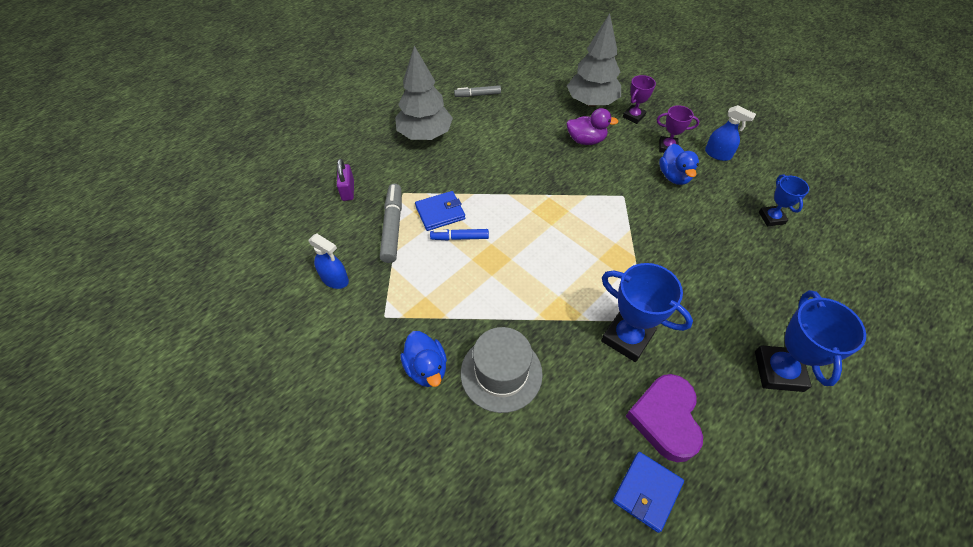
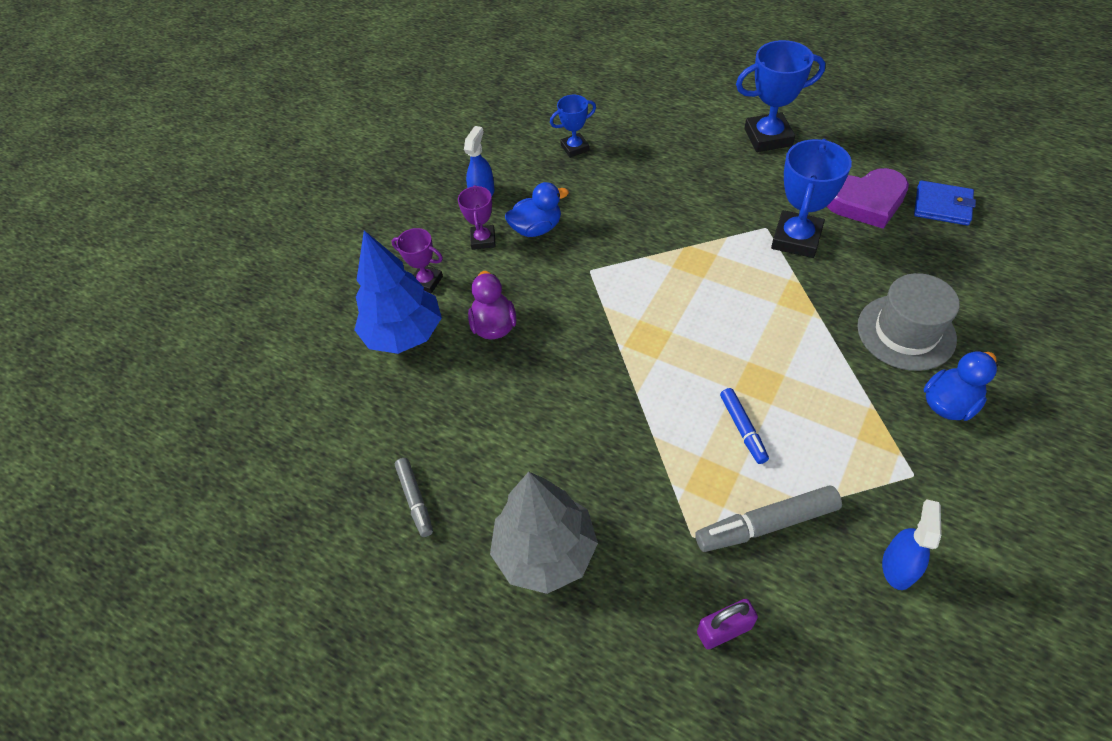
camera: 100 degrees left, 0 degrees up
blue wallet [415,191,465,231] -> none
grey tree [567,13,621,107] -> blue tree [354,230,442,354]

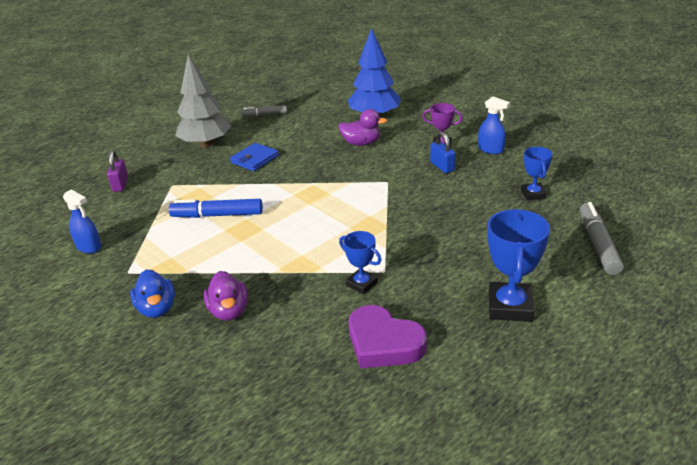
camera: 105 degrees right, 20 degrees down
purple trophy [391,228,443,294] -> none
blue duck [505,182,569,237] -> blue padlock [430,132,455,173]
grey marker [695,485,842,552] -> grey marker moved to [580,202,624,275]
blue marker [720,388,769,464] -> blue marker [169,199,263,218], size x1.61
blue trophy [771,139,852,258] -> blue trophy [339,231,381,294], size x0.59
purple heart [827,168,909,229] -> purple heart turned 60 degrees counterclockwise [349,305,427,368]
grey hat [857,273,960,371] -> purple duck [203,271,248,321]
blue wallet [914,181,976,226] -> blue wallet moved to [230,143,279,171]

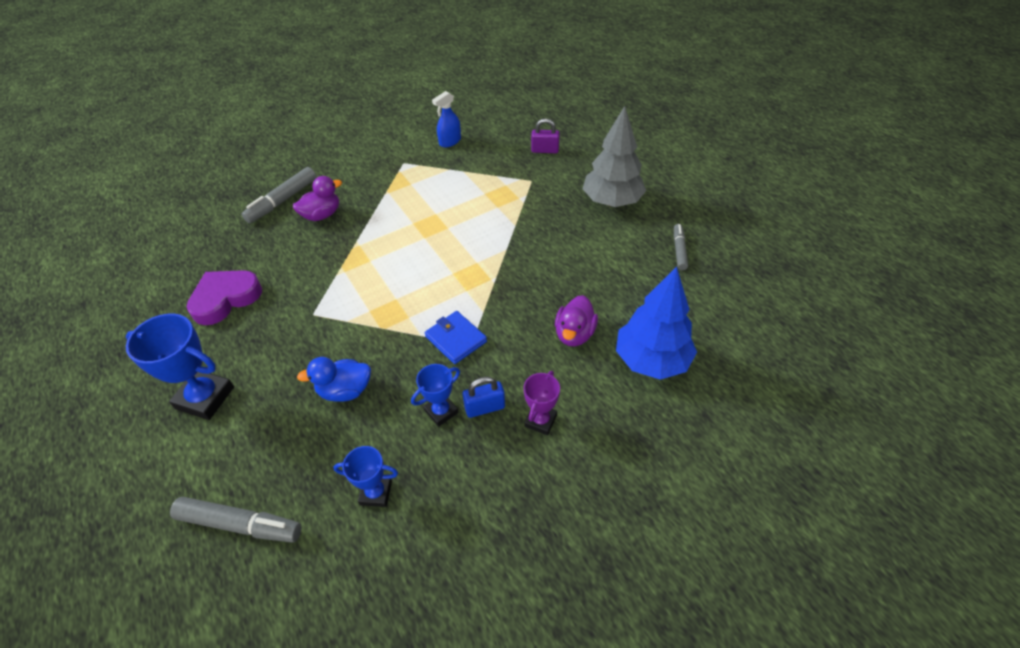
camera: 100 degrees right, 15 degrees up
blue duck [130,270,175,318] -> blue duck moved to [297,357,371,402]
blue marker [169,199,263,218] -> none
purple duck [203,271,248,321] -> purple duck turned 150 degrees clockwise [293,176,342,221]
blue wallet [230,143,279,171] -> blue wallet moved to [425,311,487,364]
blue trophy [339,231,381,294] -> blue trophy moved to [411,364,460,427]
blue spray bottle [478,96,510,154] -> none
none -> grey marker [241,167,316,223]

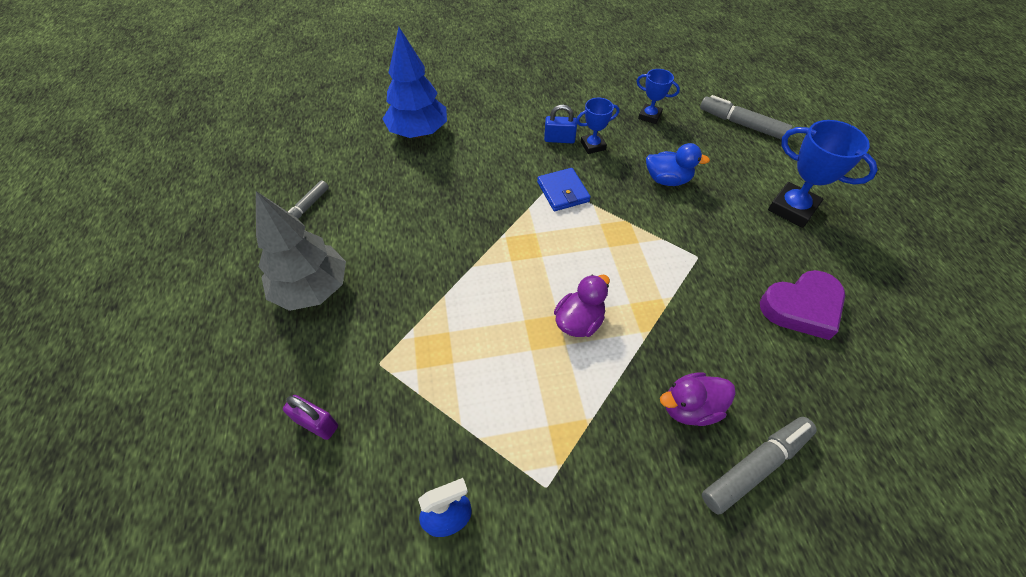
camera: 160 degrees left, 5 degrees up
purple trophy [523,371,560,435] -> none
purple duck [555,295,598,346] -> purple duck moved to [554,275,610,337]

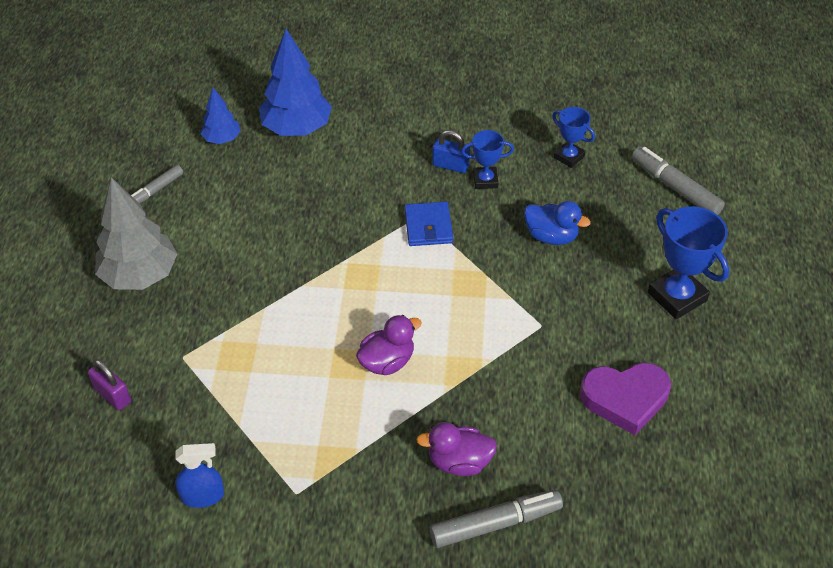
camera: 15 degrees right, 5 degrees down
none -> blue tree [201,88,241,144]

